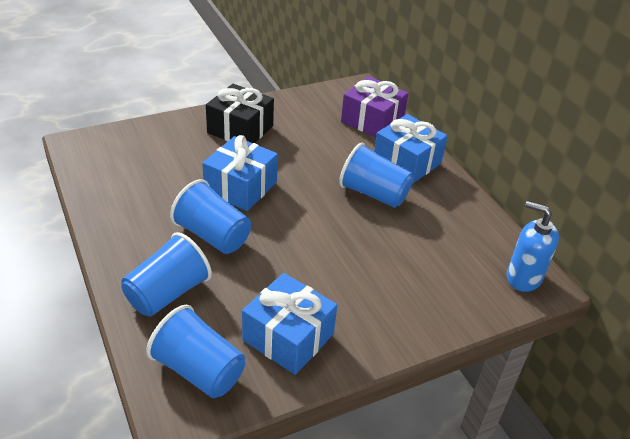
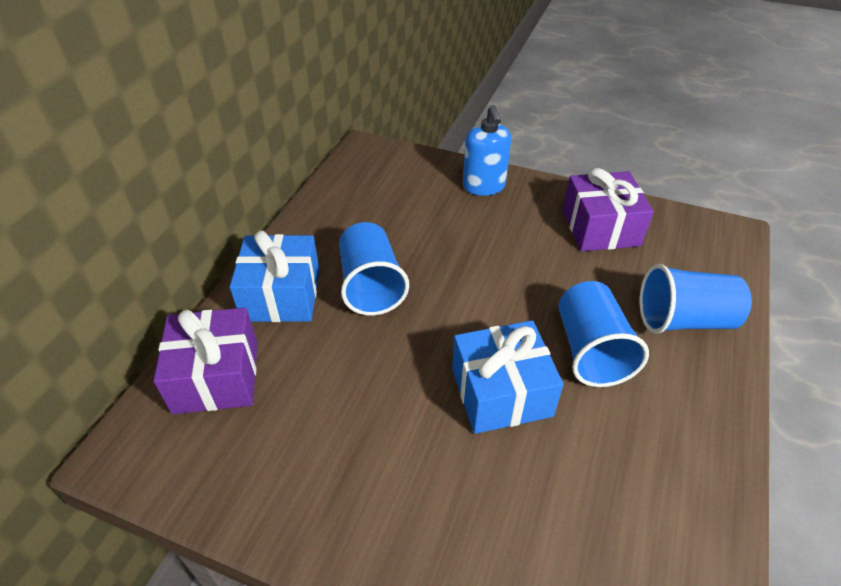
camera: 130 degrees left, 5 degrees up
blue cup [146,305,245,398] -> none
black gift [206,84,274,143] -> none
blue gift [242,273,337,375] -> purple gift [563,168,654,251]
blue soap dispenser [507,201,559,292] -> blue soap dispenser moved to [463,105,511,196]

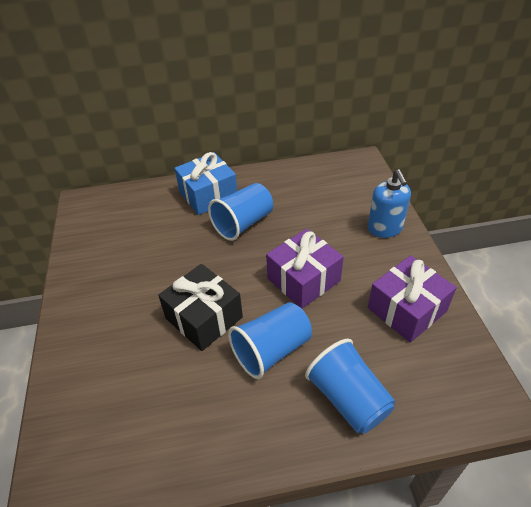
camera: 60 degrees right, 0 degrees up
purple gift [153,308,257,414] -> purple gift moved to [266,229,344,309]
blue gift [452,320,564,434] -> black gift [158,264,243,351]
blue soap dispenser [463,105,511,196] -> blue soap dispenser turned 60 degrees counterclockwise [368,169,411,238]

